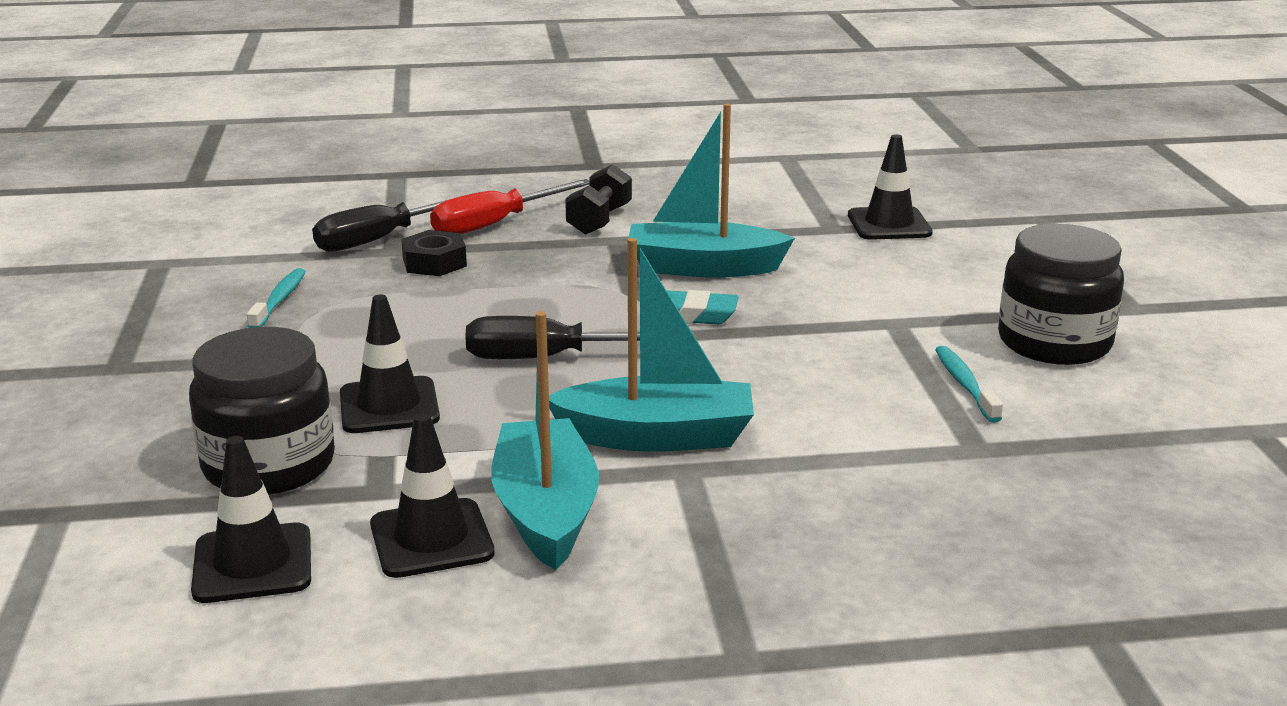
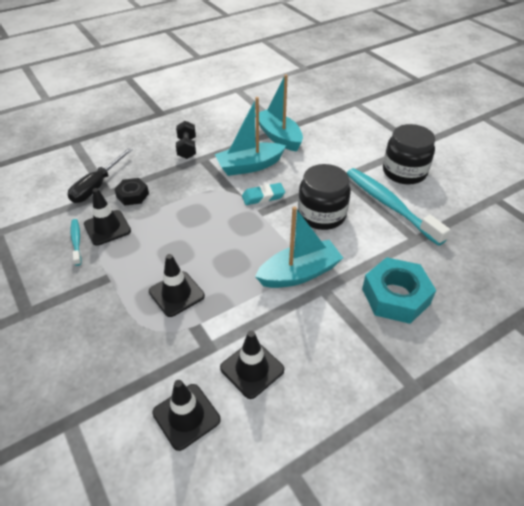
camera: 25 degrees left, 20 degrees up
black jar [189,327,335,495] -> black jar moved to [298,164,351,230]
red screwdriver [430,179,590,234] -> none
black screwdriver [465,316,694,359] -> none
turquoise boat [491,311,599,570] -> turquoise boat moved to [255,75,303,152]
black traffic cone [848,134,933,240] -> black traffic cone moved to [84,188,131,246]
turquoise toothbrush [935,346,1003,423] -> turquoise toothbrush [347,168,450,246], size x2.13
none -> turquoise nut [362,257,436,324]

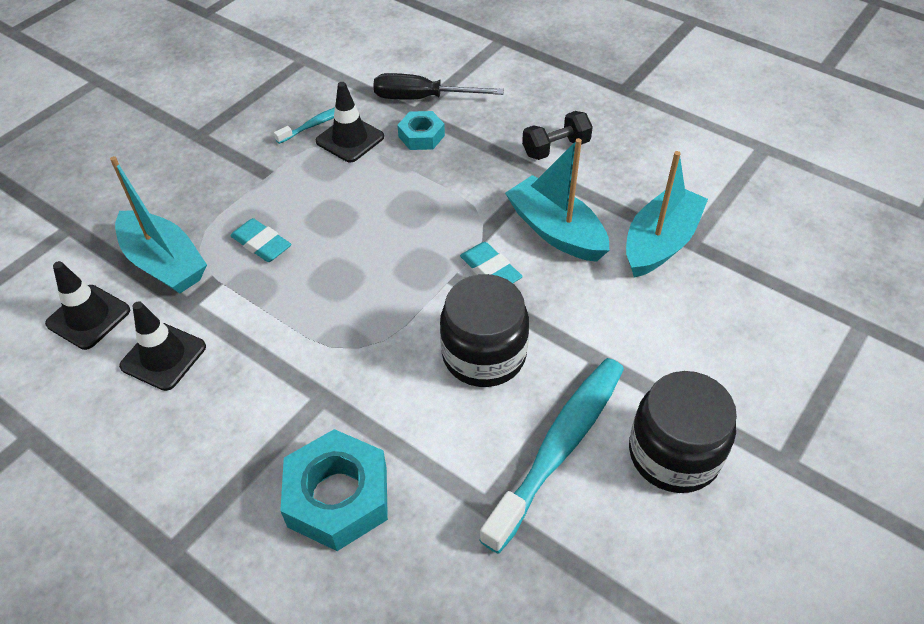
camera: 70 degrees right, 5 degrees up
black nut [114,178,149,205] -> turquoise nut [397,111,445,150]
black traffic cone [149,254,205,317] -> turquoise eraser [230,218,291,262]
turquoise boat [255,206,343,288] -> turquoise boat moved to [110,156,207,294]

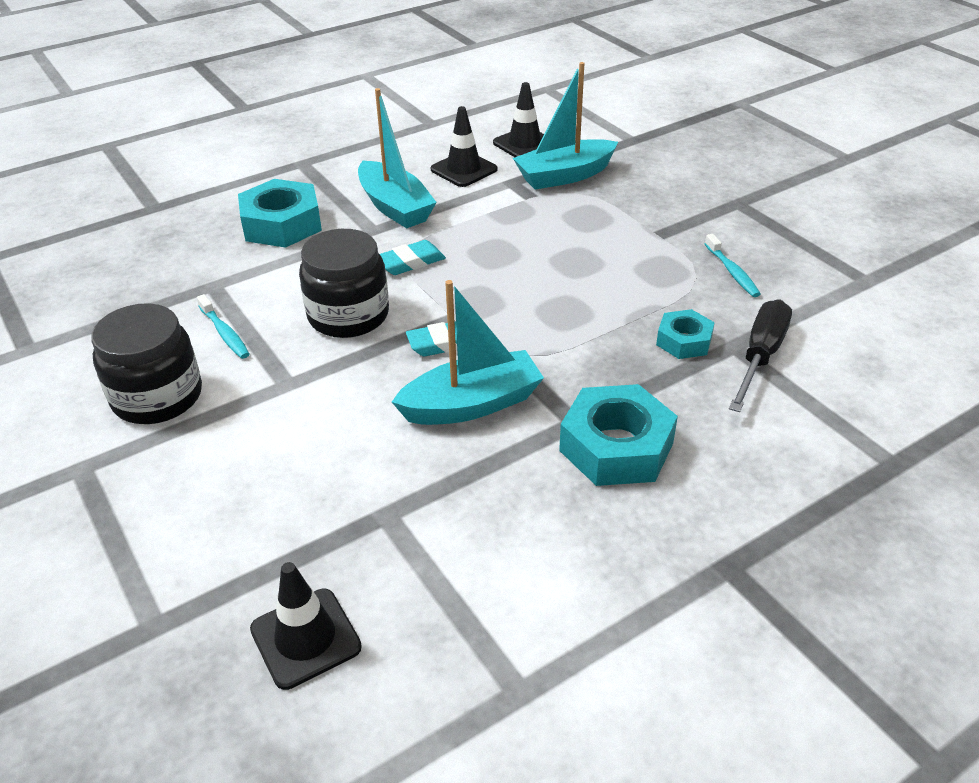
camera: 110 degrees right, 10 degrees down
turquoise eraser [230,218,291,262] -> turquoise eraser moved to [380,240,446,275]
black traffic cone [316,82,384,162] -> black traffic cone moved to [250,562,362,690]
turquoise toothbrush [479,358,624,554] -> turquoise toothbrush [197,294,249,359], size x0.47
black dumbbell [522,111,593,160] -> turquoise nut [559,384,678,486]
turquoise boat [626,151,708,278] -> turquoise boat moved to [358,88,437,228]

